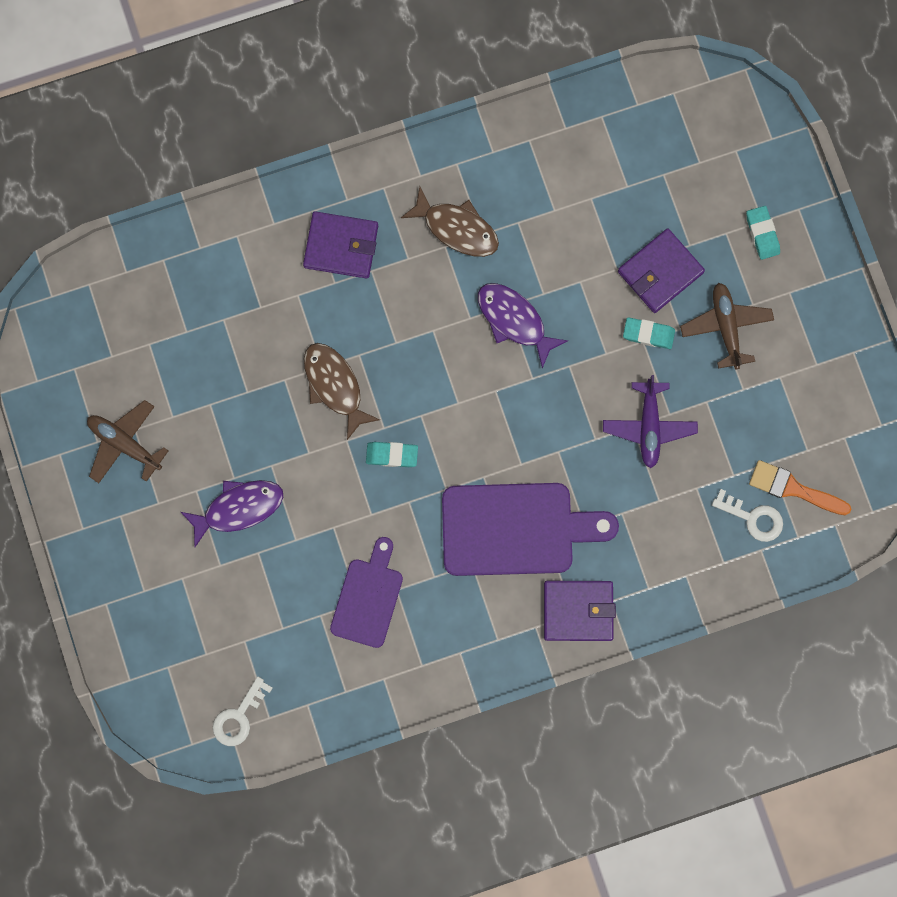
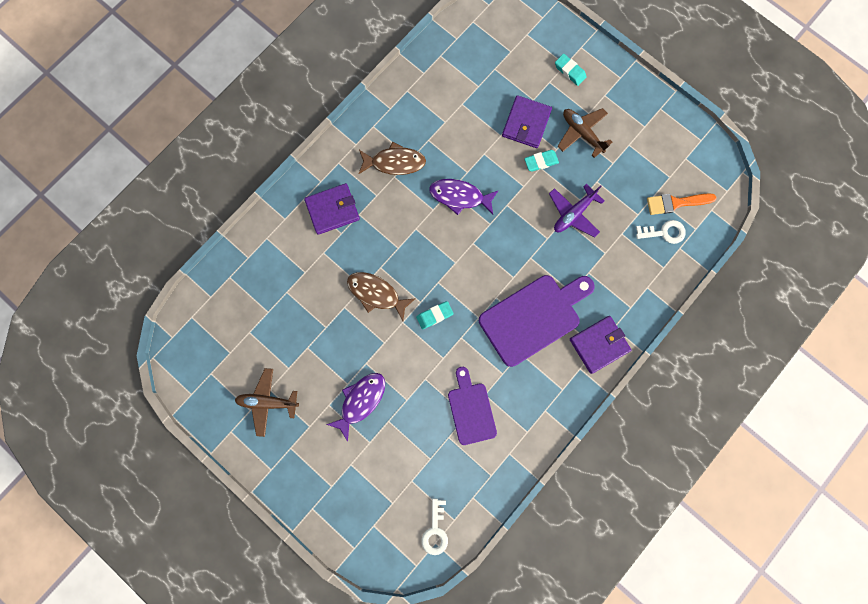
camera: 30 degrees left, 0 degrees up
purple plane [603,375,698,468] -> purple plane turned 75 degrees clockwise [549,184,604,238]

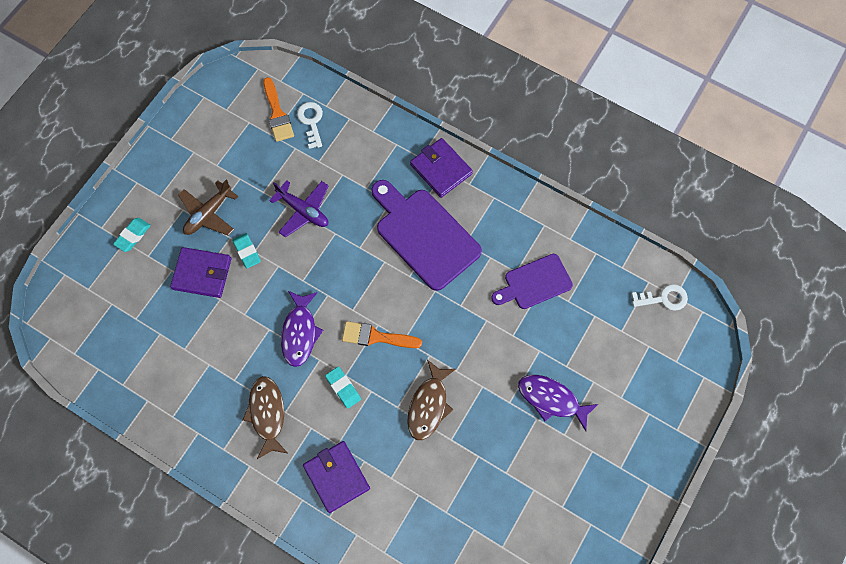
camera: 100 degrees left, 10 degrees down
brown plane [235,368,299,437] -> none
turquoise eraser [416,301,454,329] -> turquoise eraser moved to [325,367,361,409]
none -> orange brush [342,321,422,348]

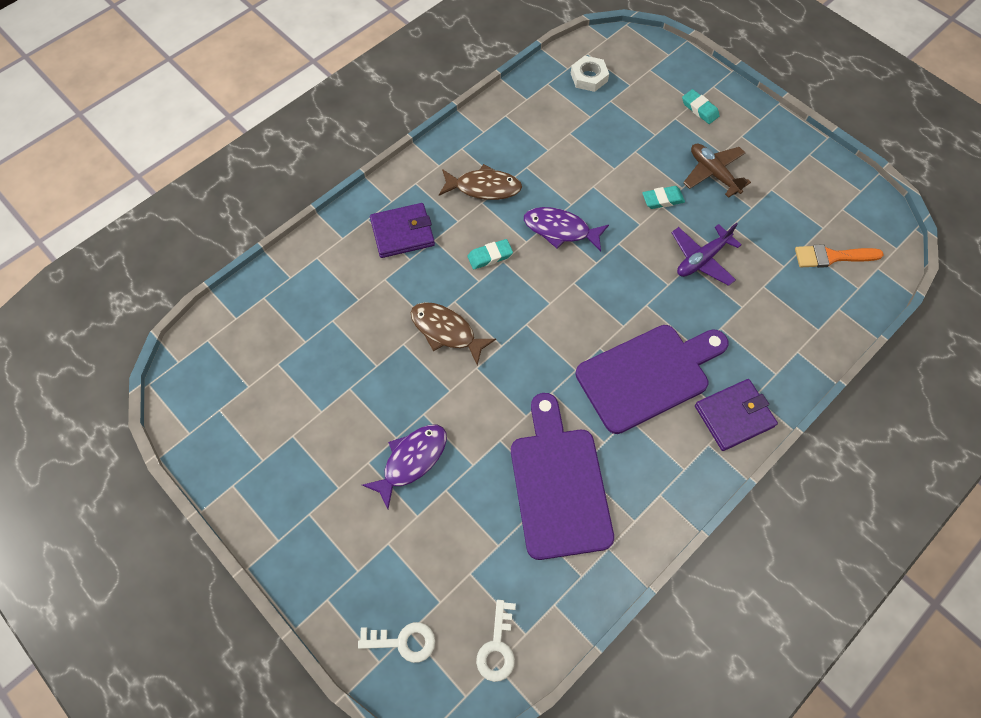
camera: 105 degrees right, 5 degrees down
purple wallet [170,247,231,298] -> none
white key [297,102,323,149] -> white key moved to [358,622,435,663]
orange brush [342,321,422,348] -> none
purple cutting board [491,254,573,309] -> purple cutting board [511,393,614,560], size x1.62
none -> white nut [571,56,609,92]

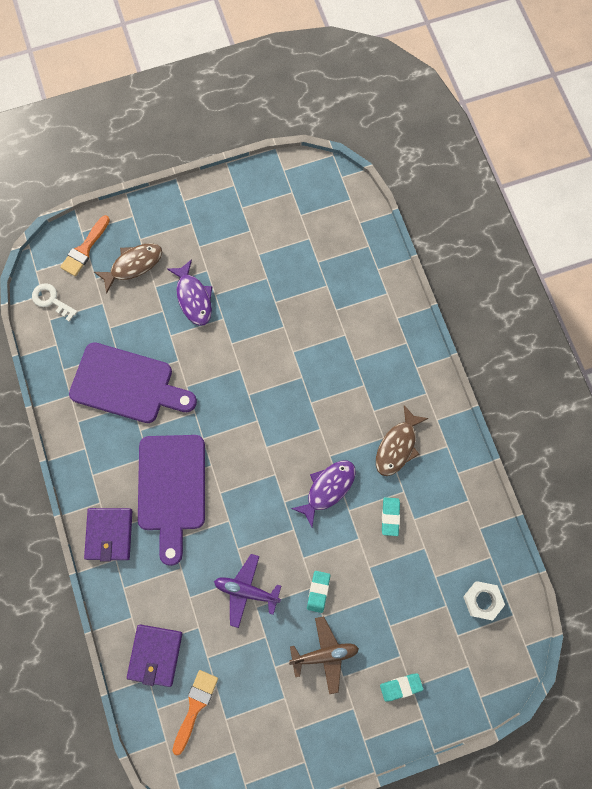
camera: 115 degrees right, 10 degrees up
white key [358,622,435,663] -> orange brush [60,215,110,276]
purple wallet [370,203,435,258] -> purple wallet moved to [127,625,182,687]
brown fish [411,302,496,365] -> brown fish moved to [94,243,162,294]
turquoise eraser [468,239,513,269] -> turquoise eraser moved to [382,497,400,536]
purple plane [672,223,741,286] -> purple plane turned 60 degrees counterclockwise [214,554,281,628]

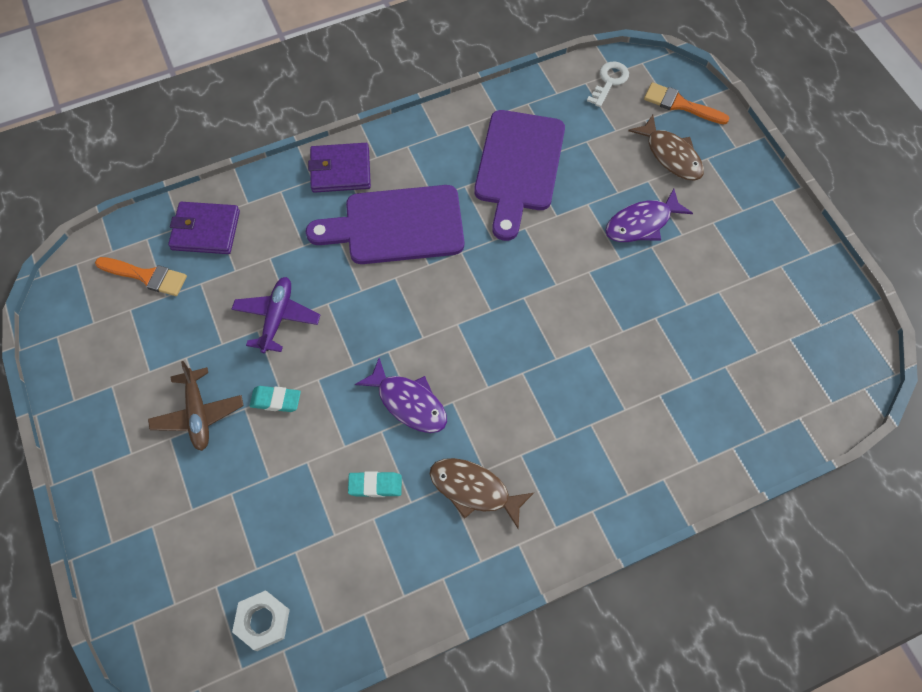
camera: 85 degrees right, 10 degrees down
turquoise eraser [380,673,423,702] -> none

